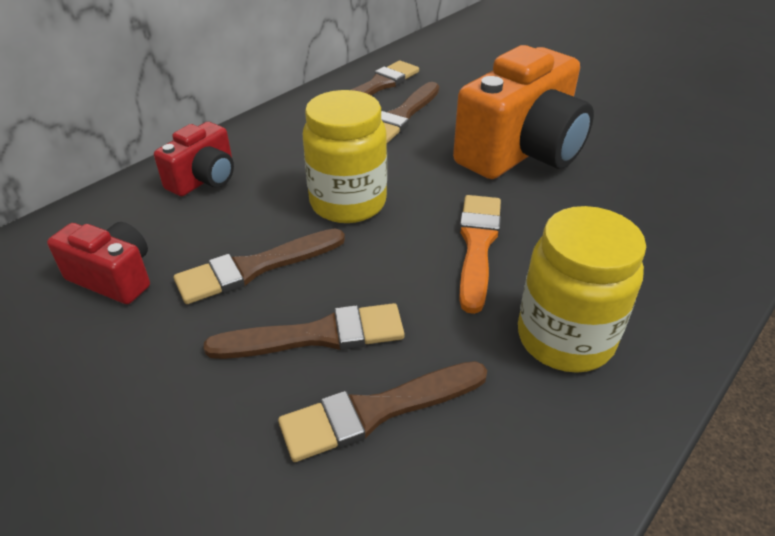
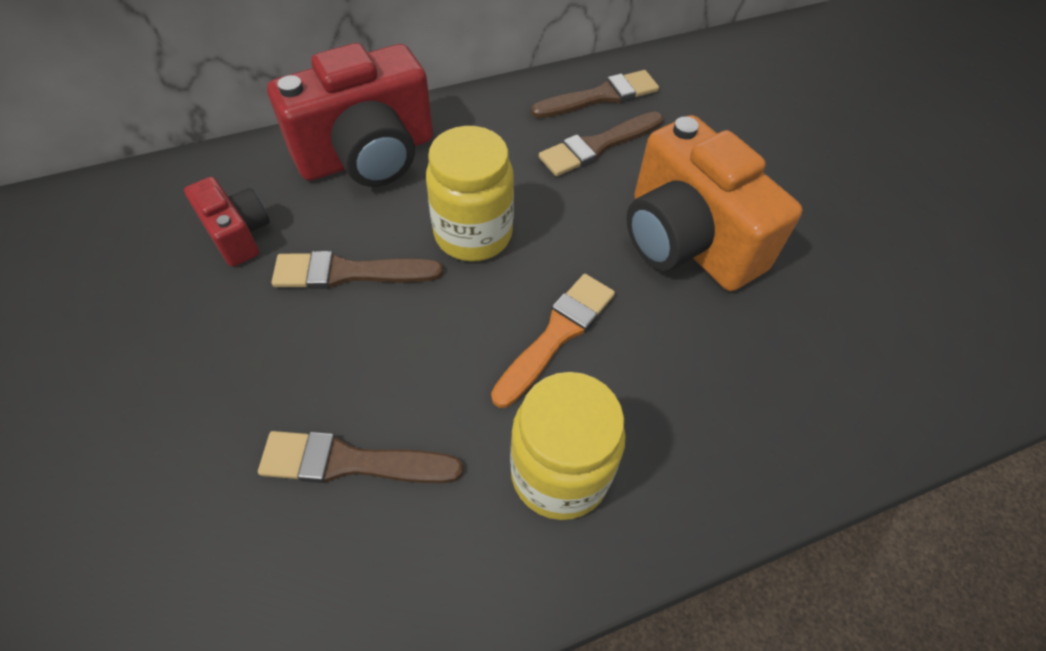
camera: 25 degrees right, 15 degrees up
red camera [154,122,234,196] -> red camera [267,43,433,187], size x1.94
brown brush [204,303,405,359] -> none
orange camera [453,45,594,179] -> orange camera turned 75 degrees clockwise [626,115,802,291]

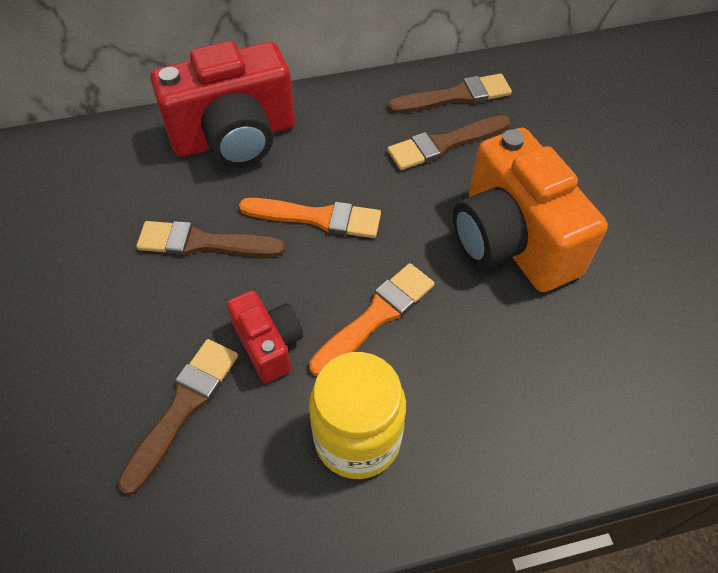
camera: 10 degrees right, 0 degrees up
red camera [184,177,270,267] -> red camera moved to [227,290,303,383]
brown brush [258,431,463,483] -> brown brush turned 105 degrees clockwise [118,339,238,495]
yellow jar [426,126,514,262] -> orange brush [239,198,381,238]

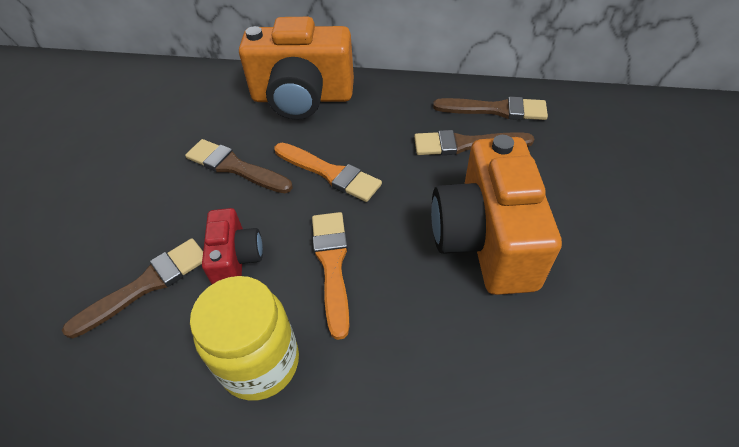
camera: 25 degrees right, 5 degrees down
red camera [150,41,295,167] -> orange camera [239,17,354,120]
orange brush [309,263,435,376] -> orange brush turned 75 degrees counterclockwise [312,212,349,340]

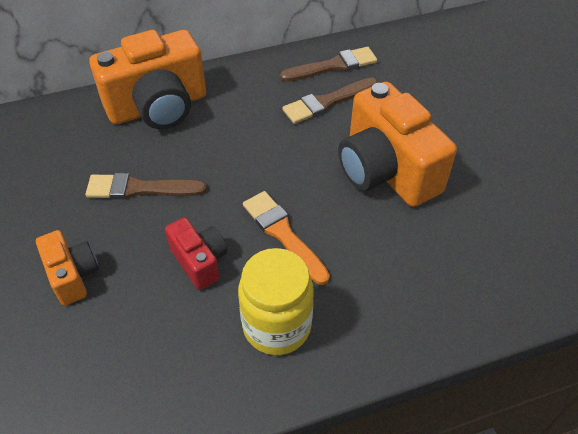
camera: 30 degrees left, 0 degrees up
brown brush [62,238,203,338] -> none
orange brush [275,143,382,202] -> none
none -> orange camera [36,230,99,306]

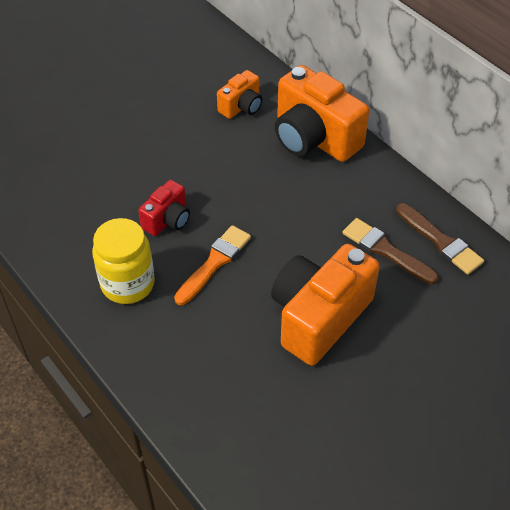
camera: 70 degrees right, 0 degrees up
orange camera [36,230,99,306] -> orange camera moved to [217,70,262,119]
brown brush [86,173,207,199] -> none

